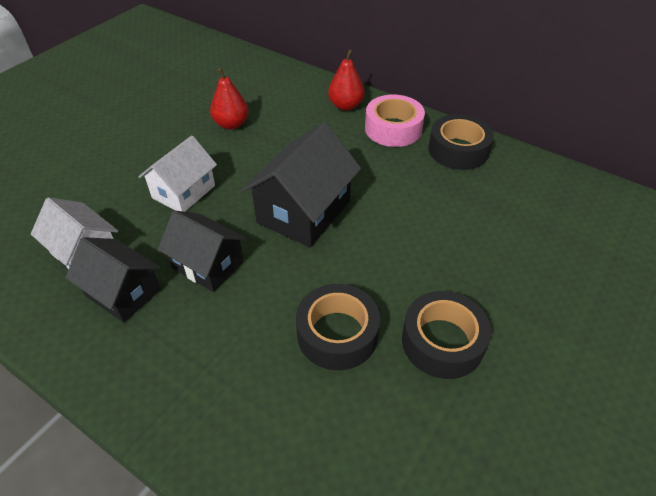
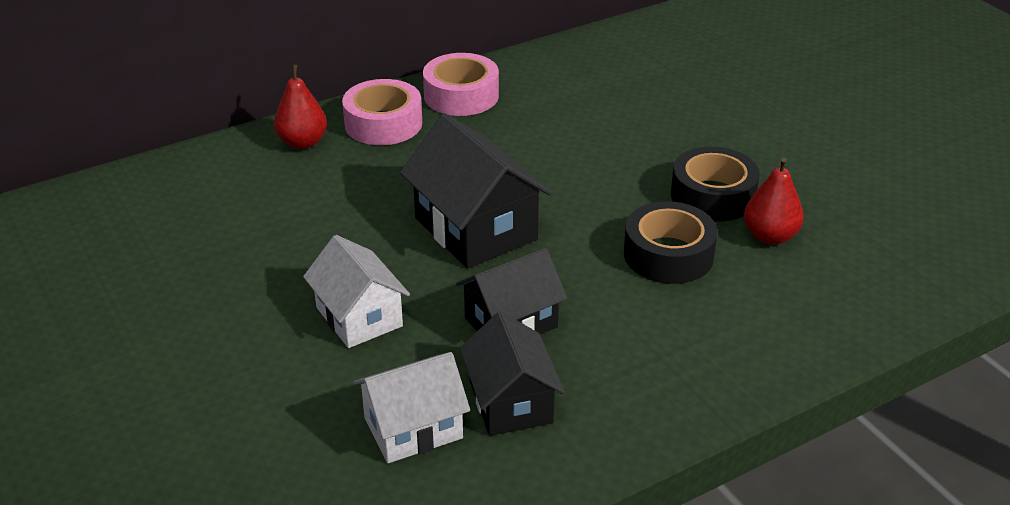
camera: 65 degrees left, 10 degrees down
black house [66,237,160,323] -> black house turned 75 degrees counterclockwise [460,311,565,436]
red pear [210,68,249,130] -> red pear moved to [744,157,804,245]
black tape [429,114,494,170] -> pink tape [423,53,499,116]

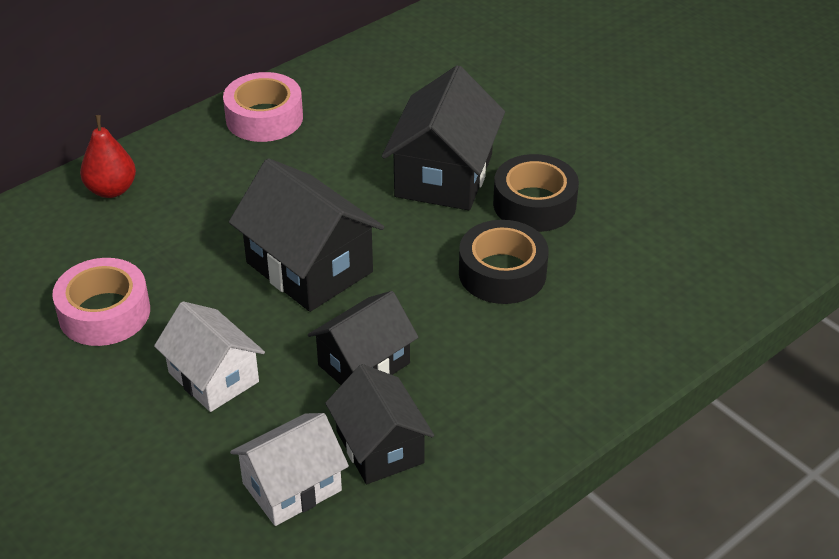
camera: 10 degrees left, 5 degrees up
pink tape [342,79,422,145] -> pink tape moved to [52,258,150,346]
red pear [744,157,804,245] -> none
none -> black house [382,65,505,210]

